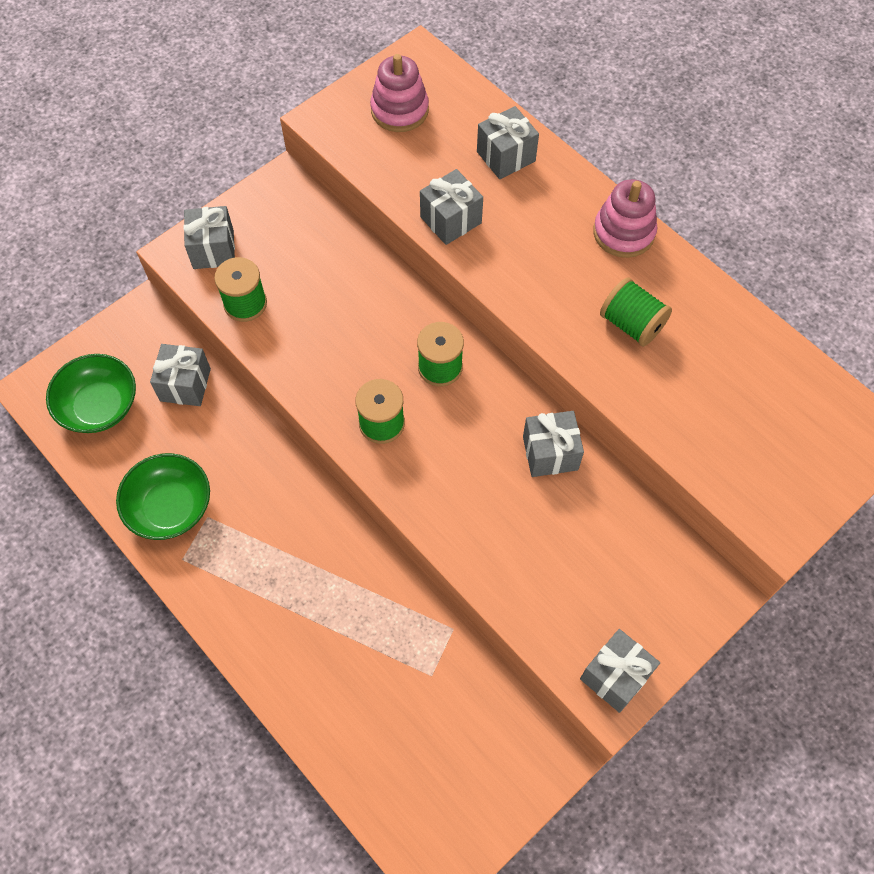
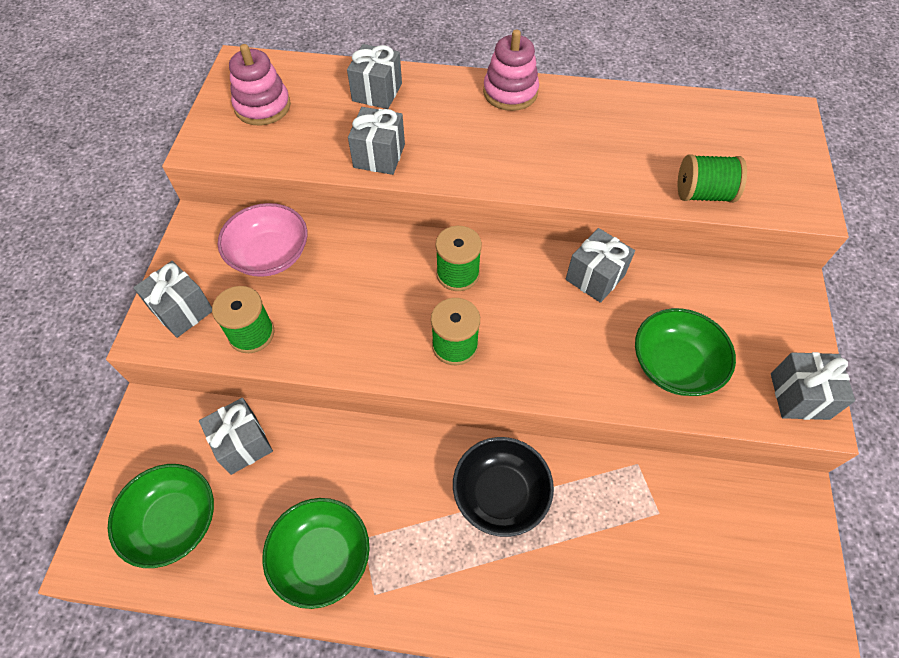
camera: 40 degrees left, 5 degrees down
green spool [600,277,672,347] -> green spool moved to [677,154,747,203]
none -> pink bowl [218,203,307,277]
none -> black bowl [453,437,554,537]
none -> green bowl [635,308,736,396]

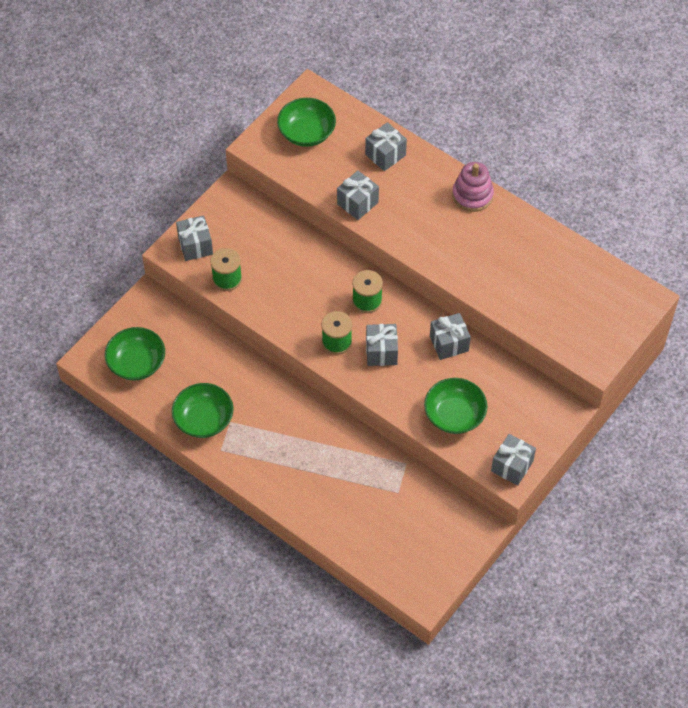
camera: 30 degrees right, 0 degrees up
grey gift [199,398,273,475] -> grey gift moved to [366,324,398,366]
pink bowl [218,203,307,277] -> none
pink stacking toy [229,44,291,125] -> green bowl [277,98,336,147]
black bowl [453,437,554,537] -> none
green spool [677,154,747,203] -> none

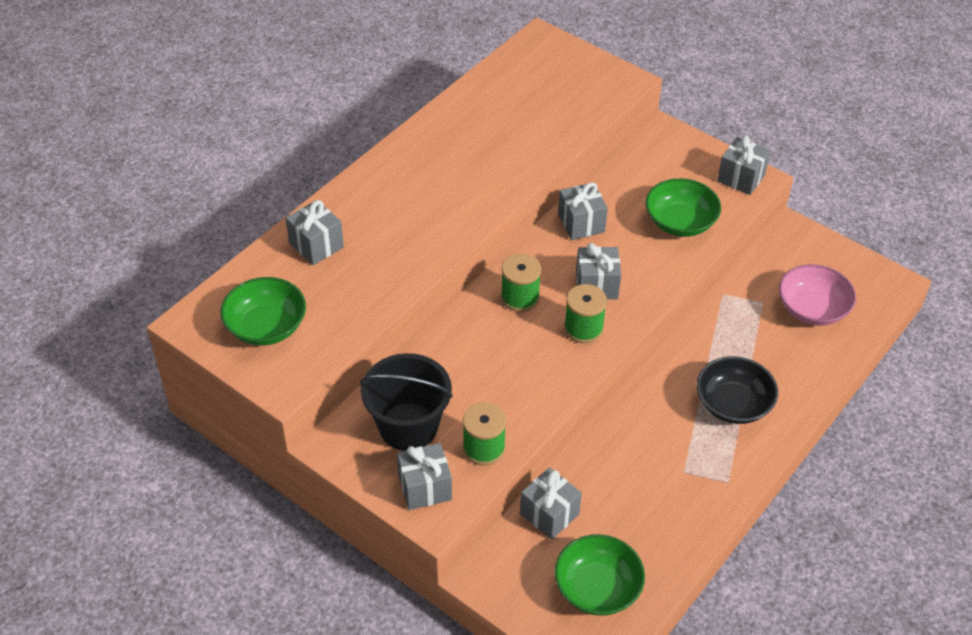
camera: 90 degrees left, 10 degrees down
green bowl [172,383,233,438] -> none
grey gift [337,170,379,220] -> grey gift moved to [520,467,582,540]
pink stacking toy [452,162,494,212] -> none
none -> black bucket [360,353,453,451]
none -> black bowl [697,356,778,424]
none -> pink bowl [779,264,856,326]

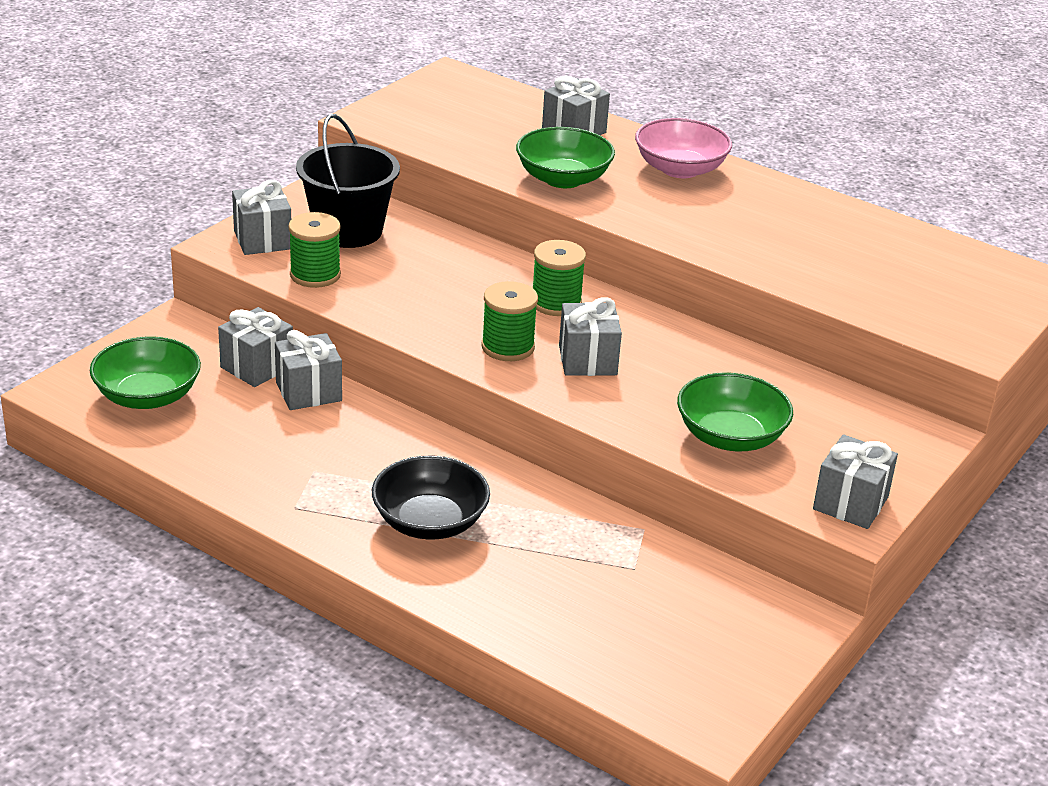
camera: 85 degrees right, 15 degrees down
green bowl [221,277,306,346] -> green bowl moved to [516,127,615,188]
grey gift [558,182,608,240] -> grey gift moved to [275,330,342,410]
pink bowl [779,264,856,326] -> pink bowl moved to [635,118,732,178]

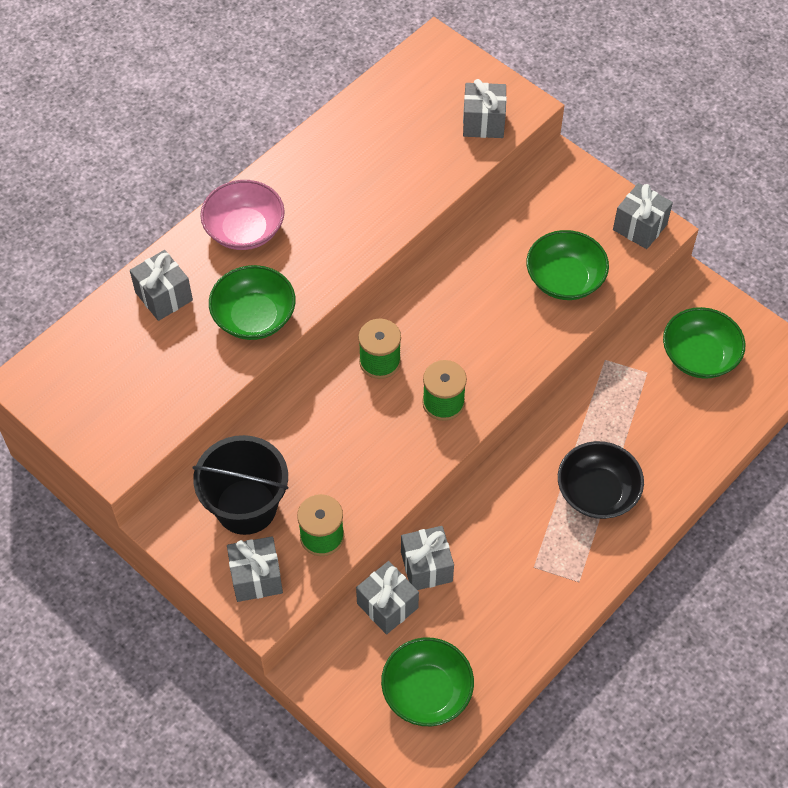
camera: 80 degrees left, 25 degrees up
grey gift [559,297,622,376] -> grey gift moved to [463,79,507,138]
none -> green bowl [663,307,745,379]

